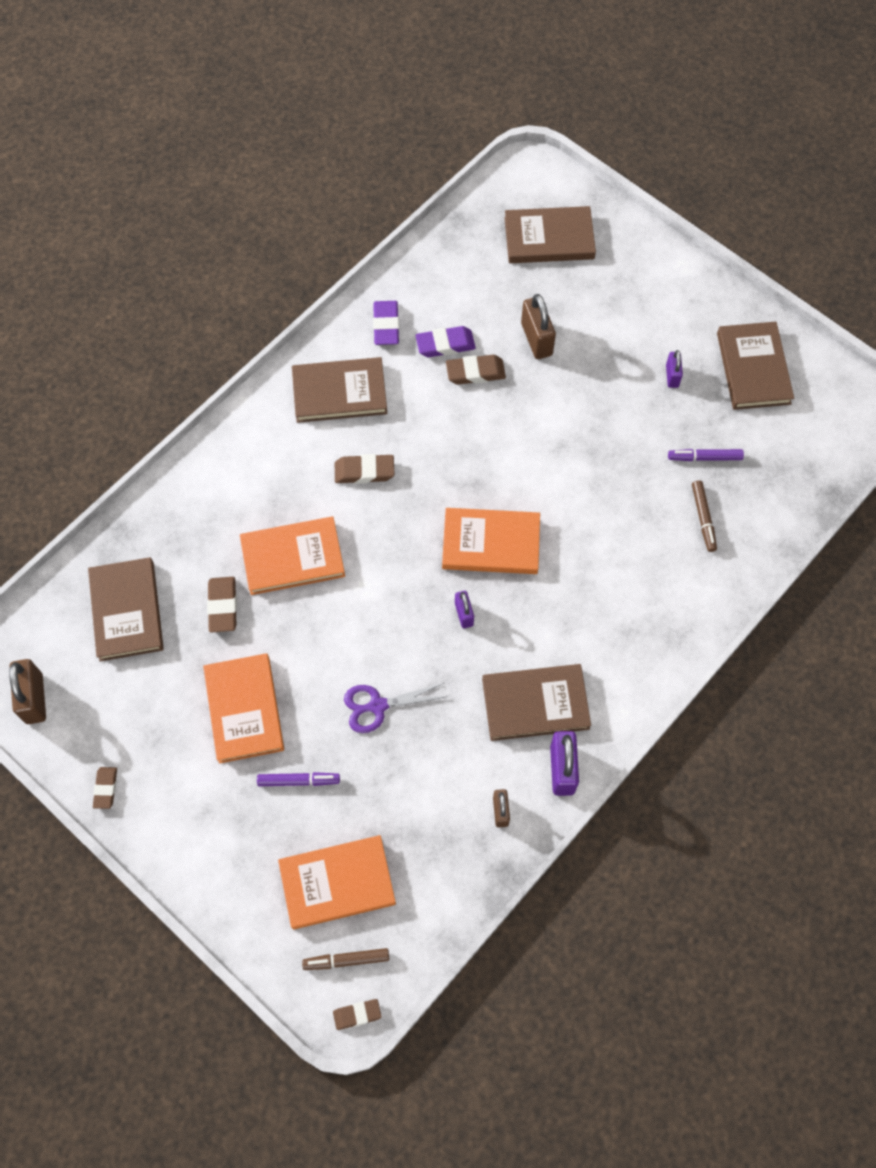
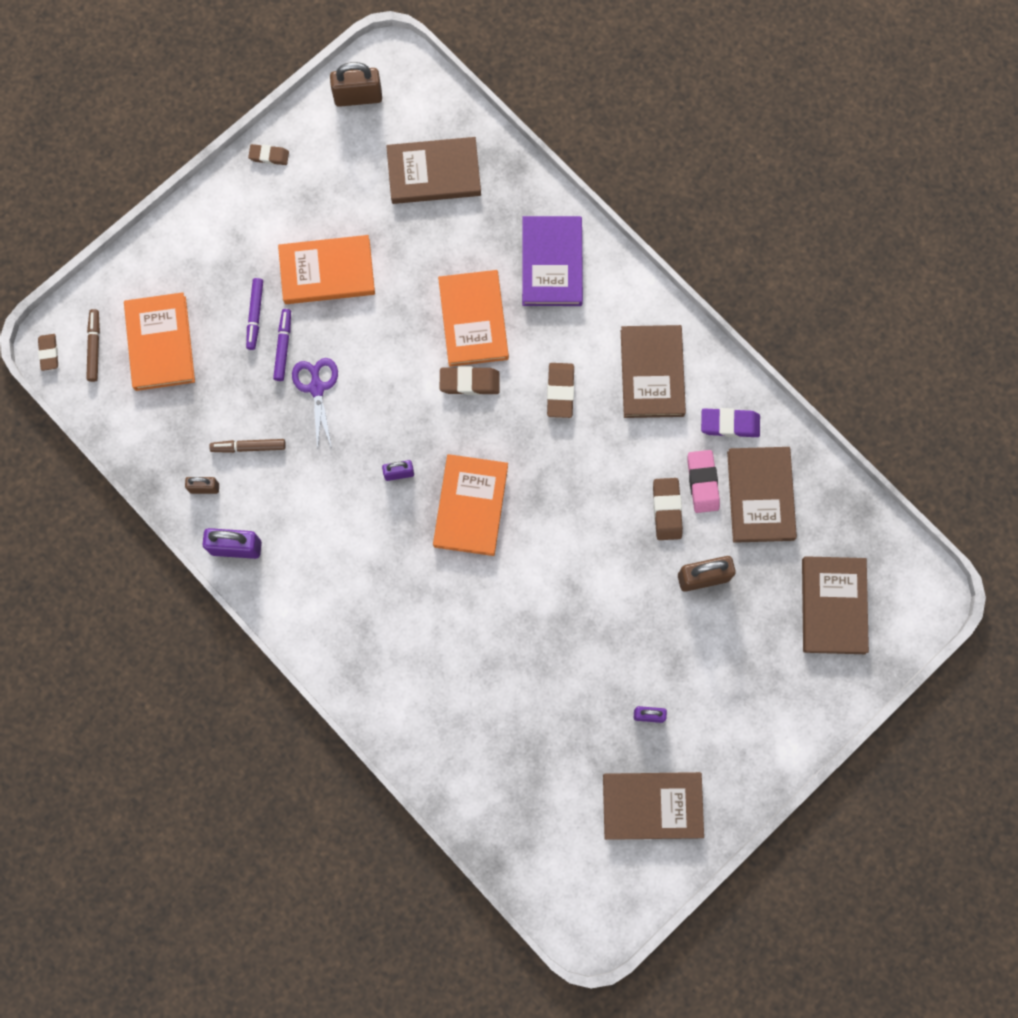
camera: 95 degrees right, 10 degrees up
brown eraser [207,577,237,633] -> brown eraser moved to [440,366,500,395]
purple eraser [416,326,476,357] -> pink eraser [688,450,720,513]
brown book [482,664,591,741] -> brown book moved to [727,447,797,543]
purple marker [668,449,744,461] -> purple marker moved to [273,309,291,381]
brown marker [692,480,717,552] -> brown marker moved to [209,439,286,453]
none -> purple book [522,216,583,306]

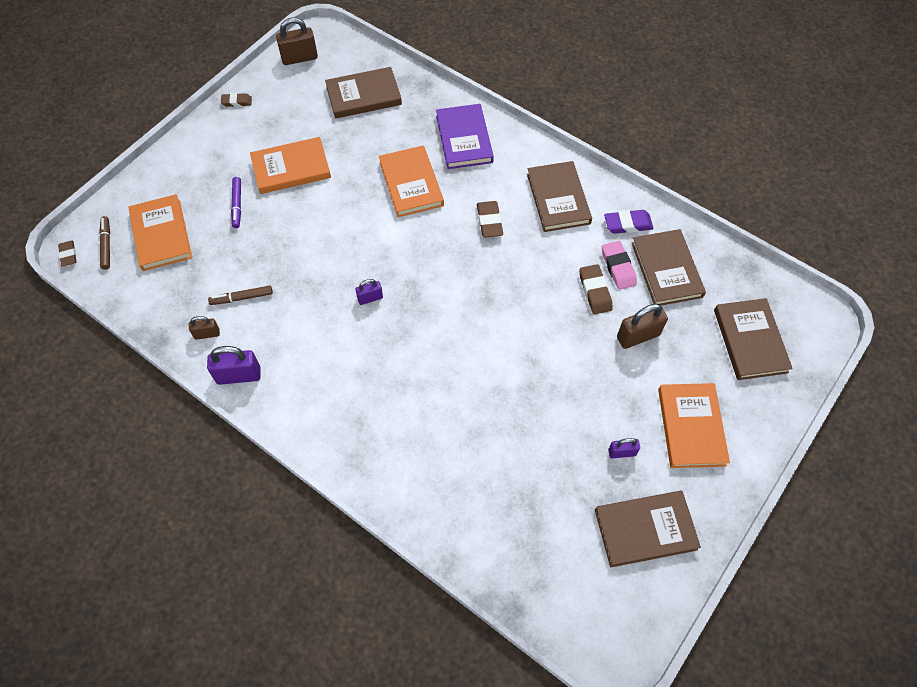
camera: 10 degrees left, 15 degrees down
purple marker [273,309,291,381] -> none
purple scissors [292,358,338,451] -> none
orange book [433,454,508,556] -> orange book moved to [658,383,730,468]
brown eraser [440,366,500,395] -> none

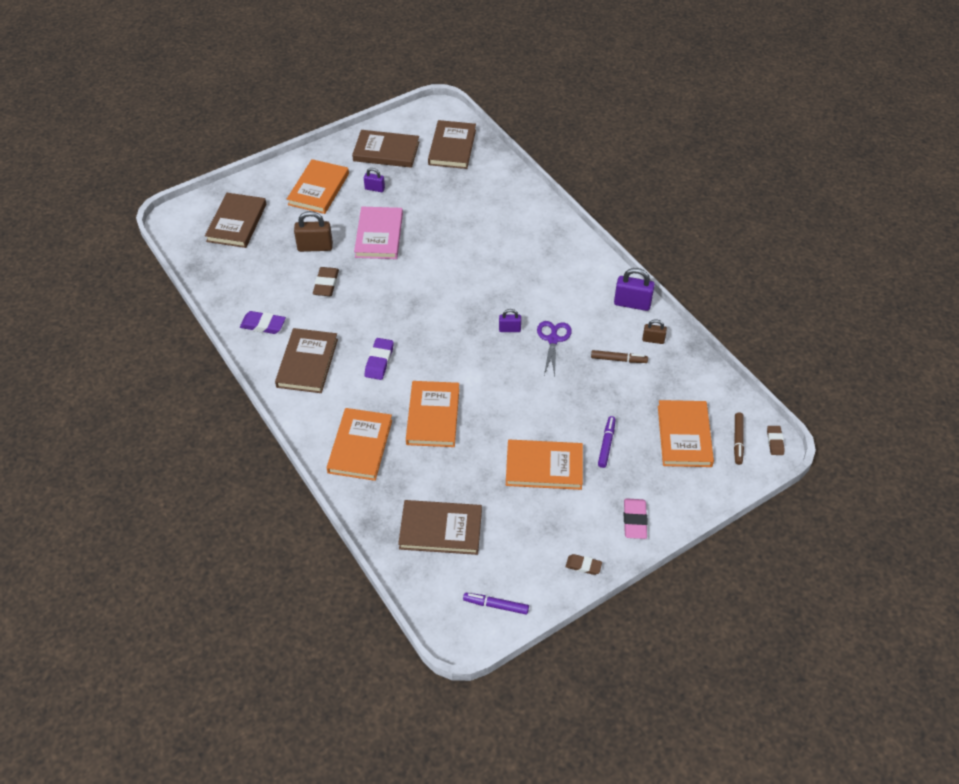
camera: 160 degrees left, 10 degrees down
brown padlock [276,18,318,65] -> purple marker [463,593,529,614]
purple book [436,104,494,169] -> orange book [326,408,392,481]
brown eraser [477,201,503,237] -> purple eraser [365,338,394,380]
pink eraser [602,241,637,290] -> pink eraser moved to [624,498,648,539]
brown book [632,229,706,306] -> brown book moved to [428,120,476,169]
none -> pink book [354,207,403,259]
none -> purple scissors [537,321,572,376]

